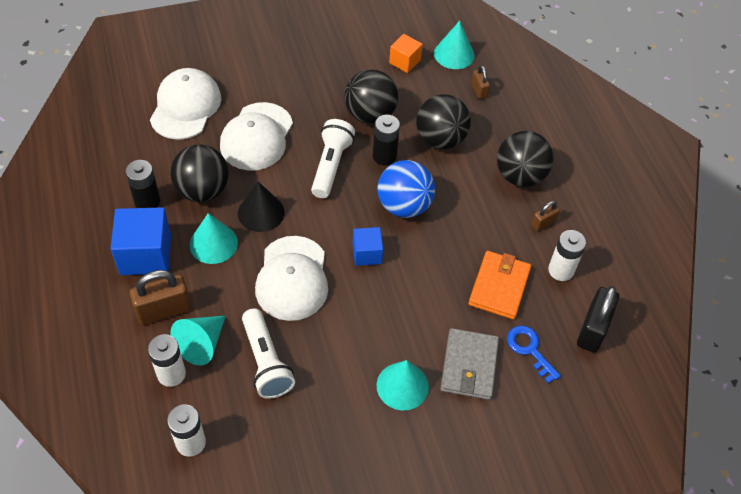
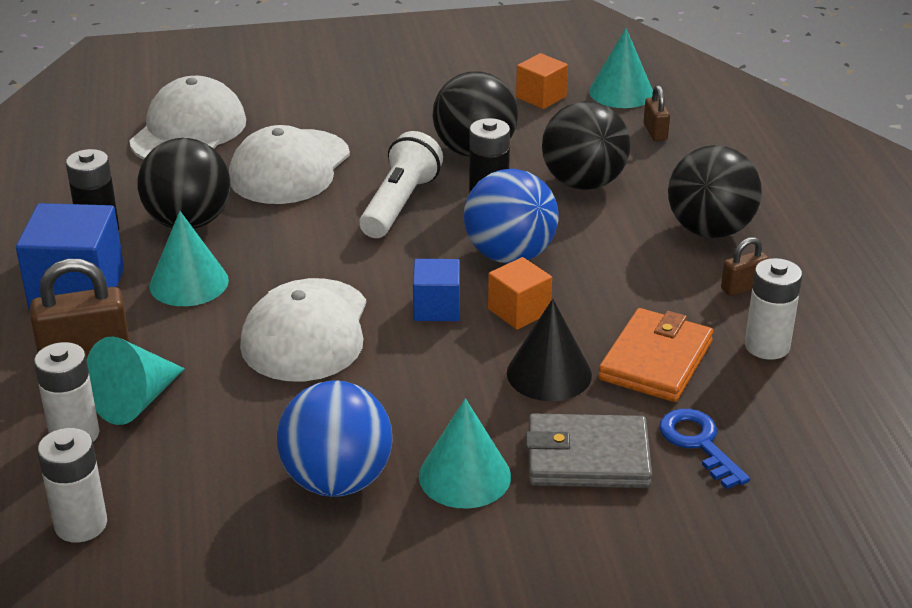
camera: 10 degrees right, 20 degrees down
black cone [238,182,285,232] -> black cone moved to [507,299,592,401]
white flashlight [242,308,295,399] -> none
grey wallet [440,328,499,400] -> grey wallet turned 75 degrees clockwise [526,413,652,488]
black padlock [577,286,619,353] -> none
none -> blue ball [277,380,392,497]
none -> orange cube [488,257,552,330]

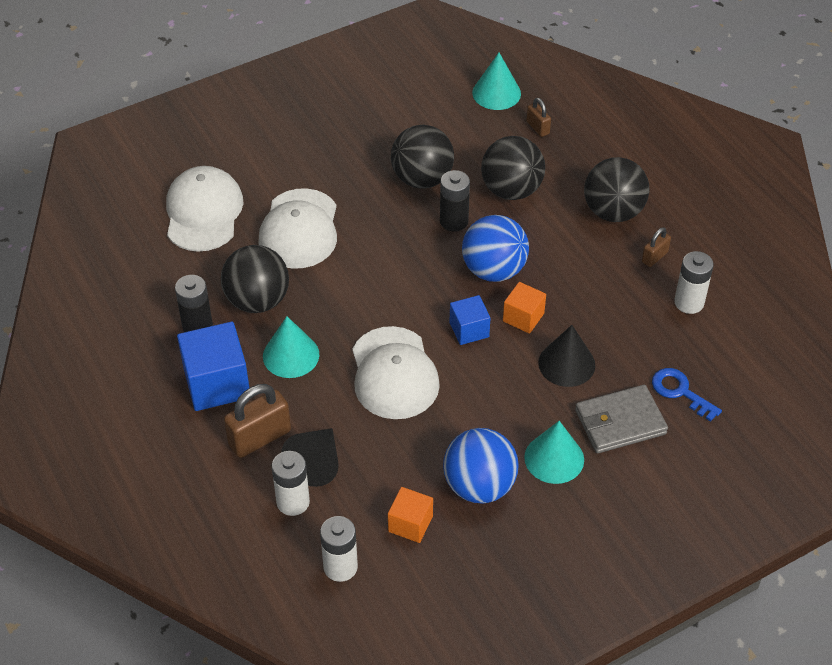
camera: 20 degrees left, 15 degrees up
turquoise cone [87,337,185,425] -> black cone [281,428,339,487]
white flashlight [360,131,443,238] -> none
orange cube [516,53,568,109] -> orange cube moved to [388,487,433,543]
orange wallet [598,308,713,402] -> none

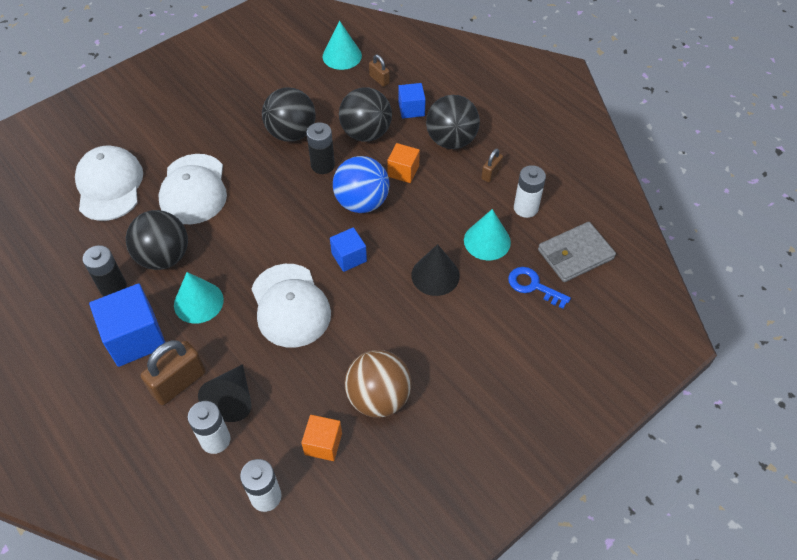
camera: 10 degrees left, 5 degrees up
blue ball [443,428,519,504] -> brown ball [345,350,412,418]
orange cube [503,282,546,334] -> orange cube moved to [387,143,420,183]
turquoise cone [524,421,584,484] -> turquoise cone moved to [464,209,511,260]
grey wallet [575,385,668,453] -> grey wallet moved to [538,222,616,282]
none -> blue cube [398,83,426,119]

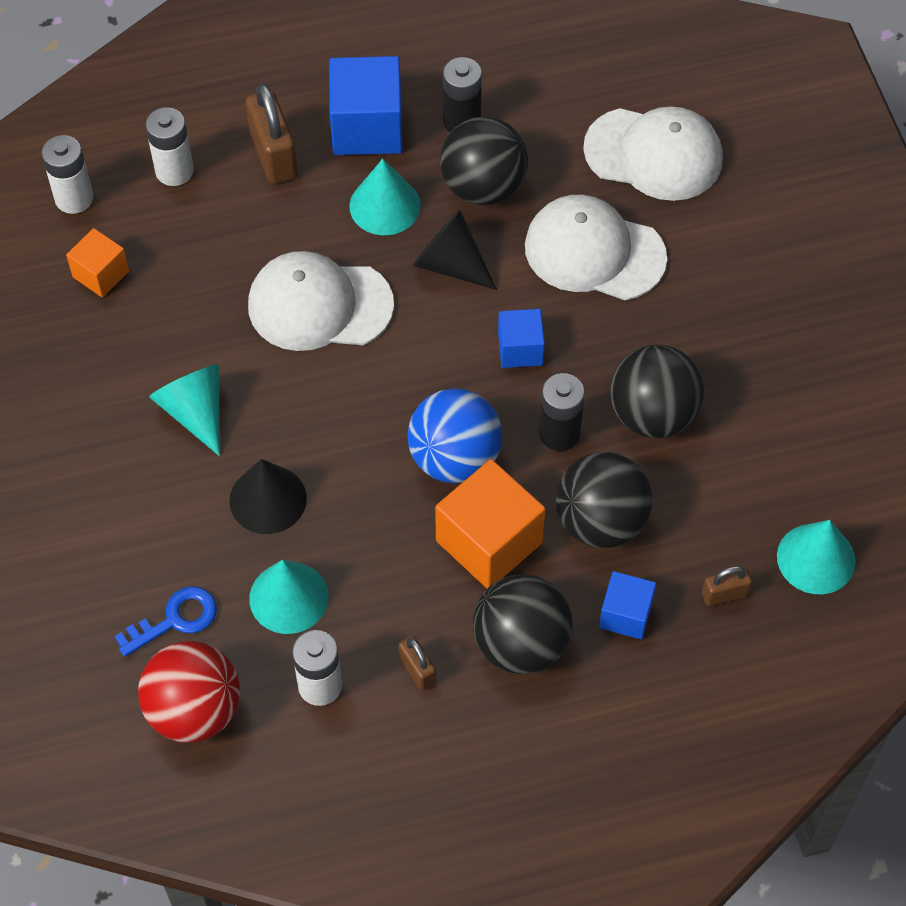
camera: 115 degrees right, 5 degrees up
black cone [198,364,251,422] -> black cone moved to [412,210,497,290]
blue cube [330,227,367,272] -> blue cube moved to [498,309,545,368]
brown ball [345,350,412,418] -> none
orange cube [387,143,420,183] -> orange cube [435,459,546,589], size x1.75
grey wallet [538,222,616,282] -> red ball [138,641,240,743]
none -> turquoise cone [149,364,220,456]

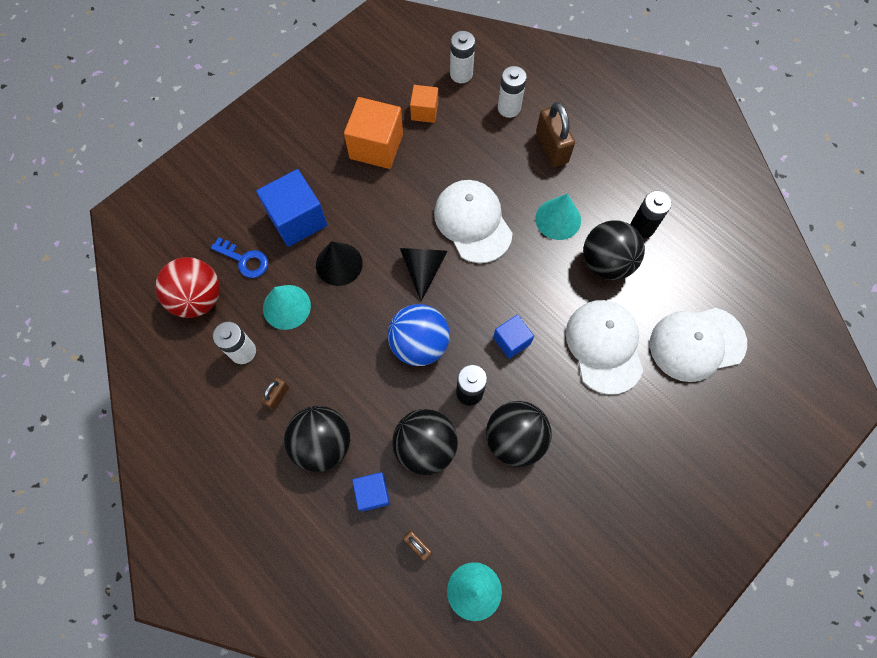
camera: 60 degrees right, 10 degrees up
turquoise cone [149,364,220,456] -> none
brown padlock [246,83,298,184] -> brown padlock turned 60 degrees counterclockwise [536,102,575,167]
blue cube [329,56,403,155] -> blue cube moved to [256,169,327,247]
black cone [412,210,497,290] -> black cone moved to [400,248,448,302]
orange cube [435,459,546,589] -> orange cube moved to [344,97,403,169]
white cap [583,106,723,201] -> white cap turned 90 degrees clockwise [650,308,747,382]

